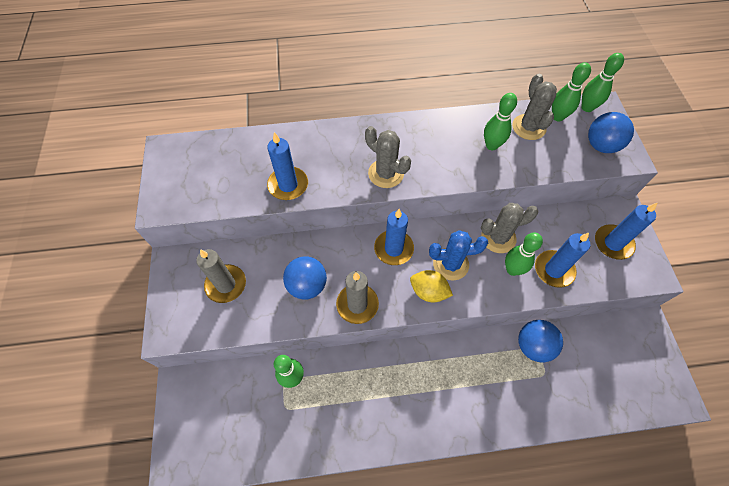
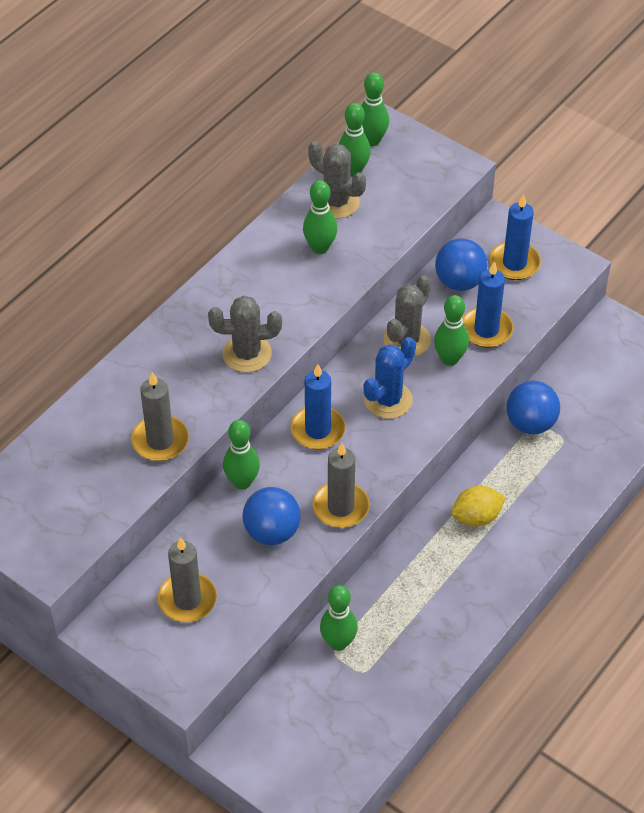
camera: 45 degrees left, 10 degrees down
blue candle [267,132,308,200] -> grey candle [131,372,189,461]
yellow lemon [410,270,453,302] -> yellow lemon moved to [451,486,506,526]
blue ball [588,112,634,153] -> blue ball moved to [435,238,488,291]
none -> green bowling pin [223,420,260,490]

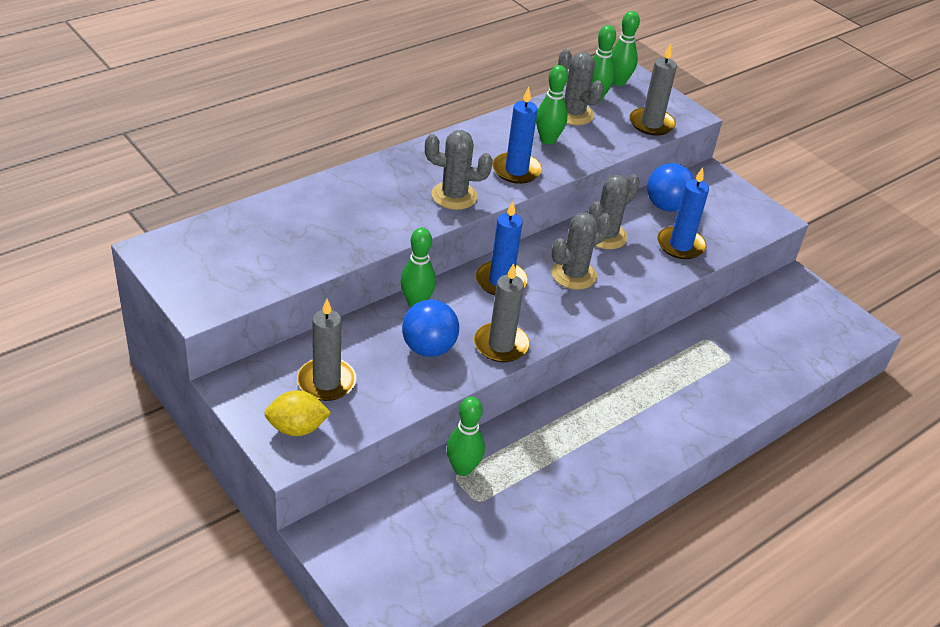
camera: 10 degrees right, 10 degrees down
grey candle [131,372,189,461] -> grey candle moved to [630,44,677,136]
blue cactus [363,337,416,419] -> grey cactus [551,212,612,290]
green bowling pin [434,295,469,366] -> none
yellow lemon [451,486,506,526] -> yellow lemon moved to [264,390,331,436]
blue candle [489,194,541,280] -> blue candle moved to [492,87,542,184]
blue ball [507,381,560,434] -> none

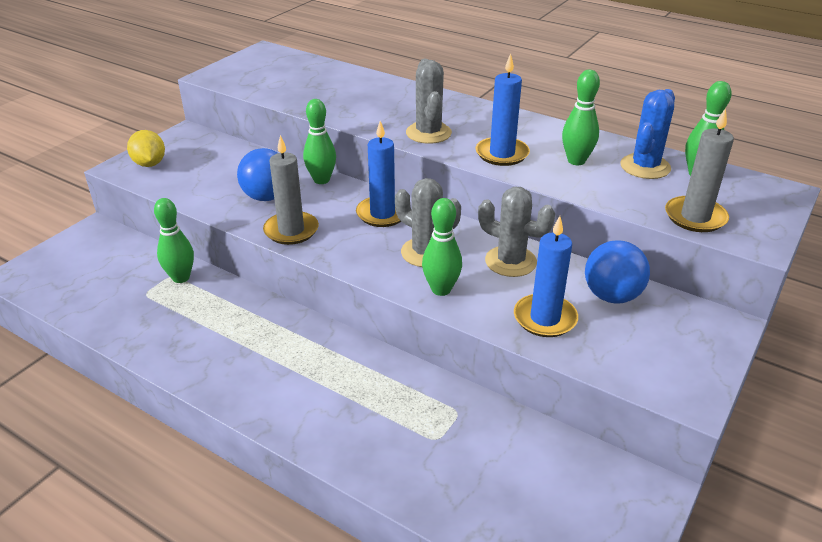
camera: 75 degrees right, 5 degrees down
grey candle [297,299,356,401] -> none
grey cactus [558,49,604,125] -> blue cactus [620,89,675,179]
green bowling pin [611,11,640,86] -> green bowling pin moved to [422,198,462,296]

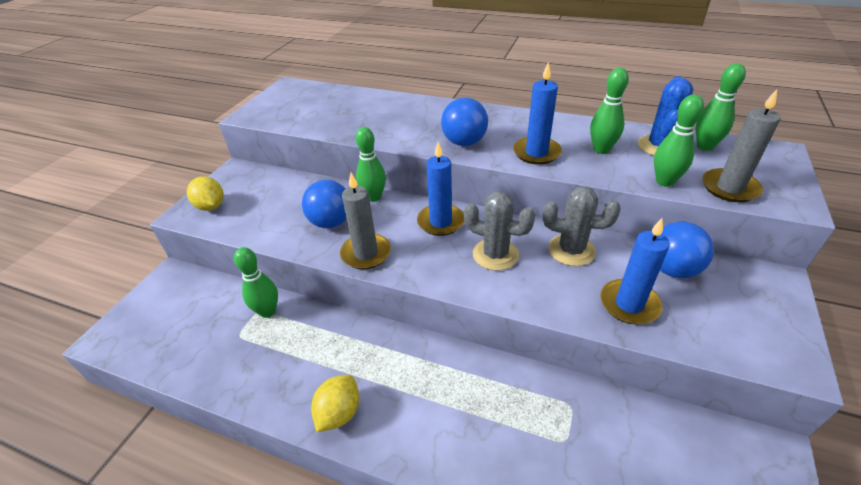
camera: 10 degrees left, 5 degrees up
grey cactus [406,59,452,144] -> blue ball [441,97,488,146]
green bowling pin [422,198,462,296] -> green bowling pin moved to [654,95,704,187]
none -> yellow lemon [311,375,359,432]

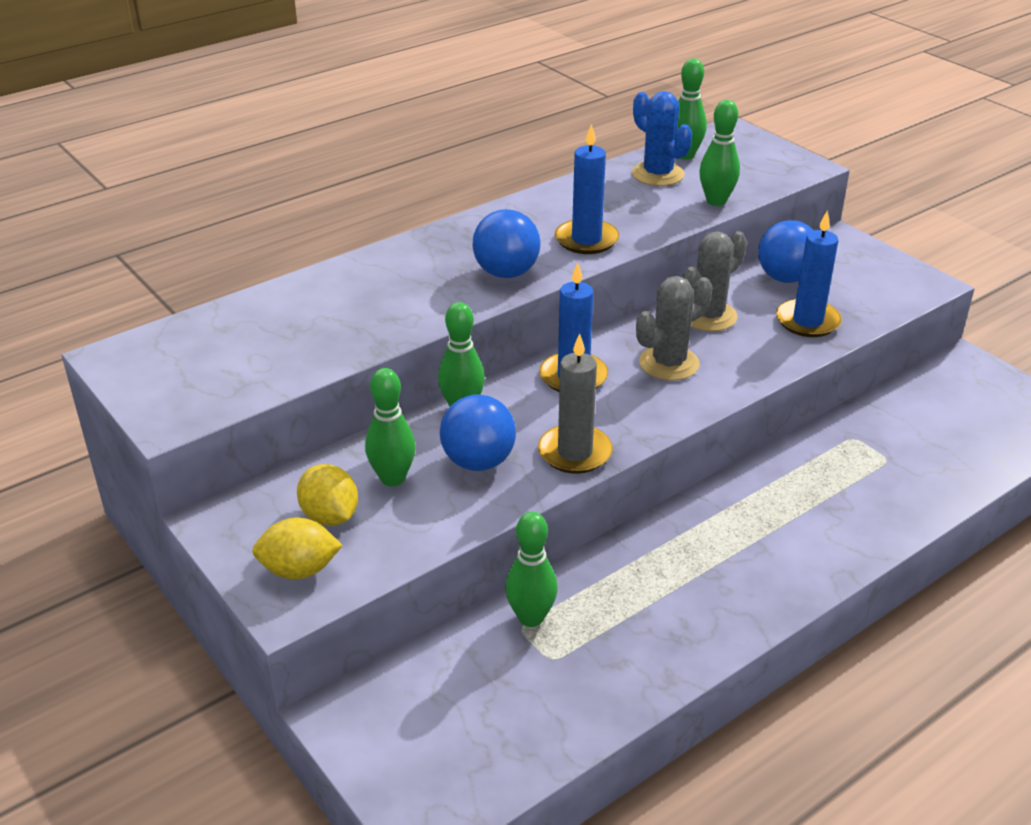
camera: 60 degrees left, 5 degrees down
yellow lemon [311,375,359,432] -> yellow lemon moved to [297,464,358,526]
green bowling pin [590,68,629,154] -> green bowling pin moved to [365,368,416,486]
grey candle [702,89,781,202] -> none

